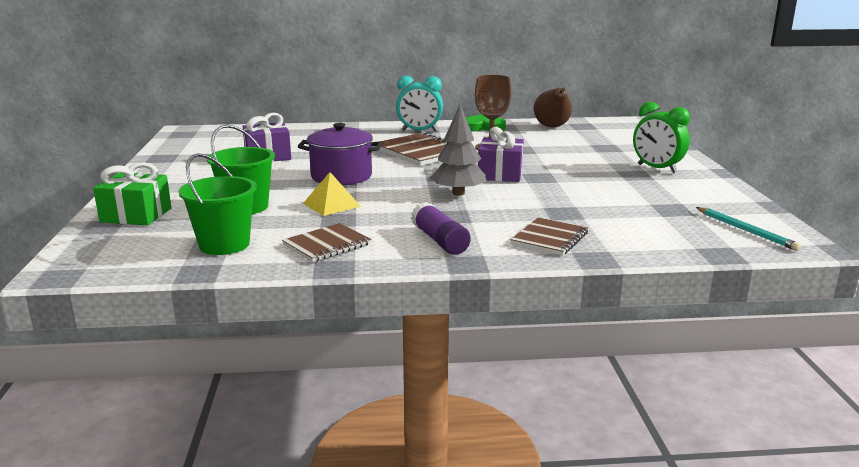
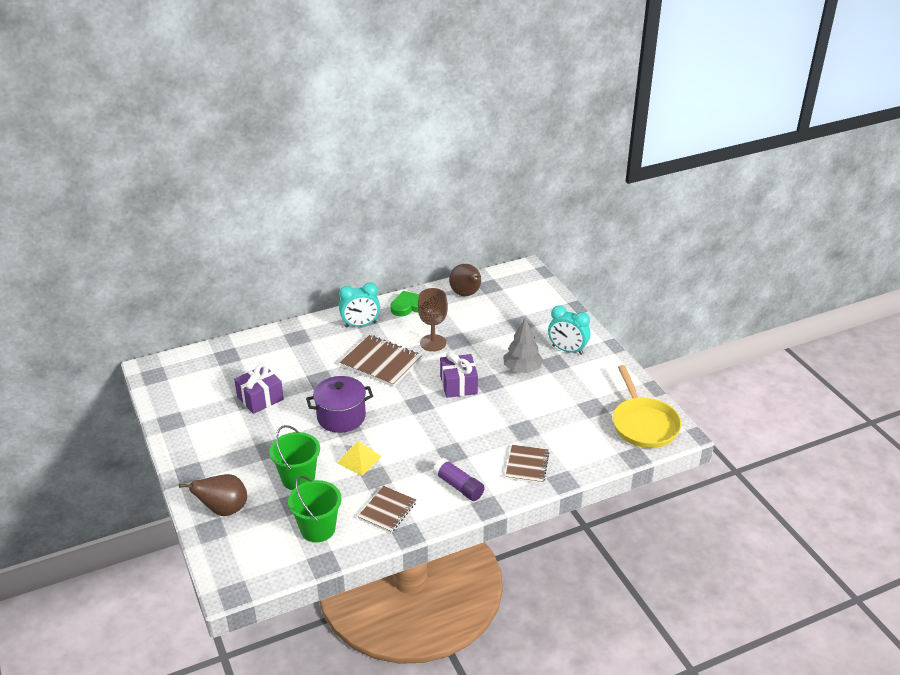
camera: 20 degrees left, 15 degrees up
green gift [93,162,172,225] -> brown pear [179,474,247,516]
grey tree [430,105,487,196] -> grey tree moved to [504,318,543,373]
green clock [633,102,690,173] -> turquoise clock [548,306,590,355]
turquoise pencil [696,207,801,251] -> yellow pan [613,365,682,448]

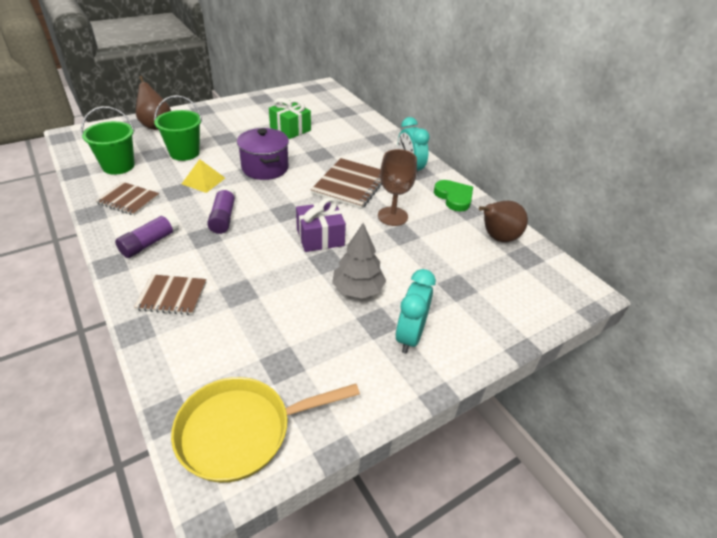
camera: 80 degrees right, 5 degrees up
purple gift [234,363,284,414] -> green gift [269,98,311,139]
none -> purple glue stick [207,186,236,234]

